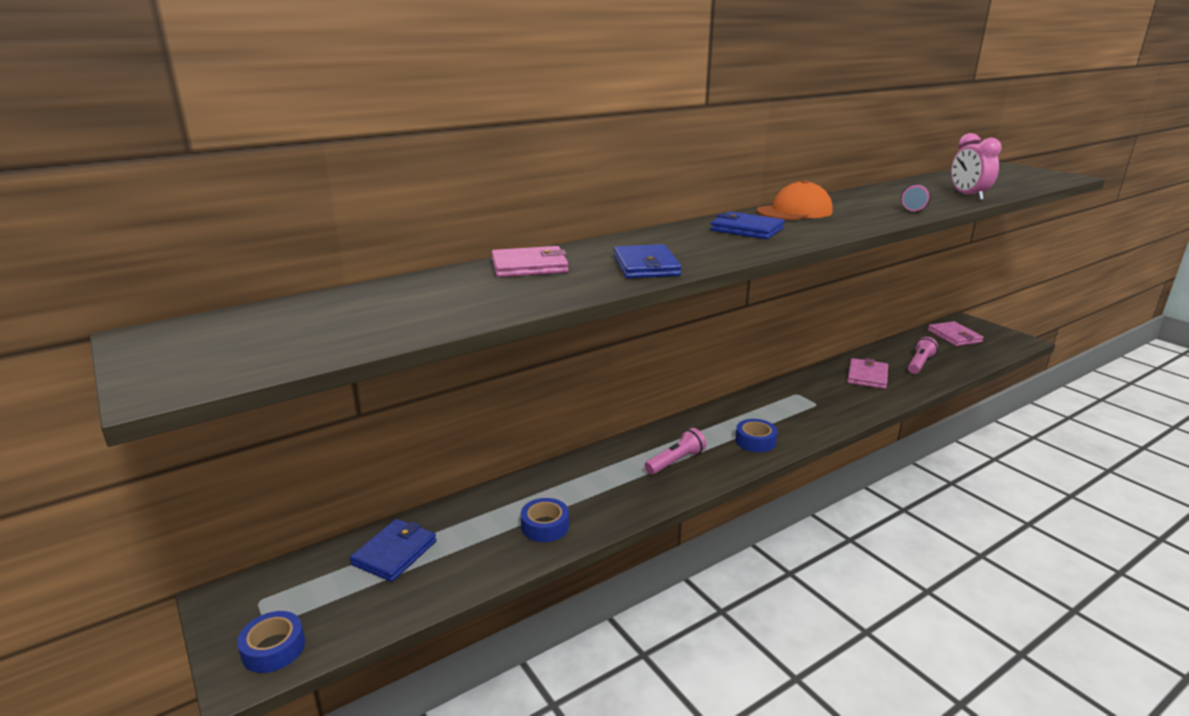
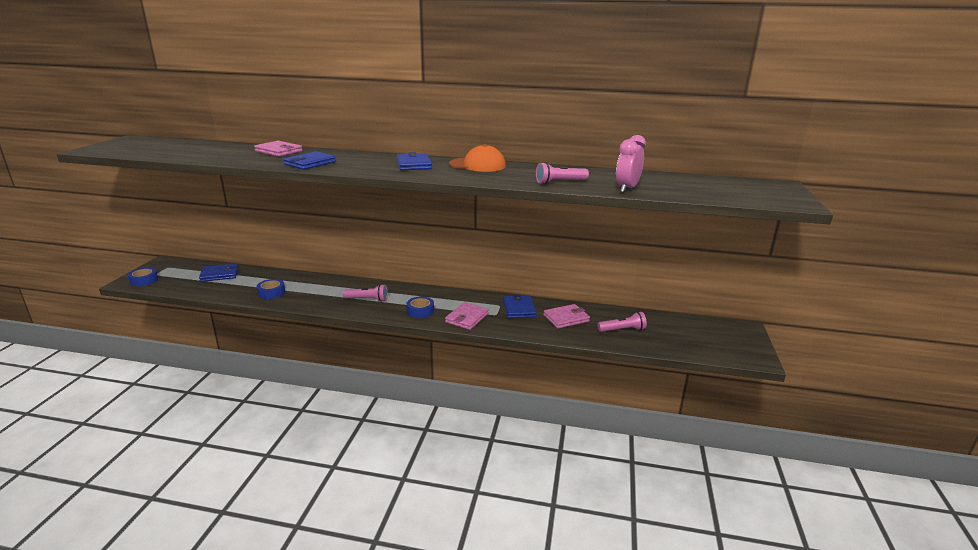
camera: 45 degrees right, 0 degrees up
pink wallet [928,321,984,346] -> pink wallet moved to [445,302,489,330]
none -> blue wallet [503,294,537,318]

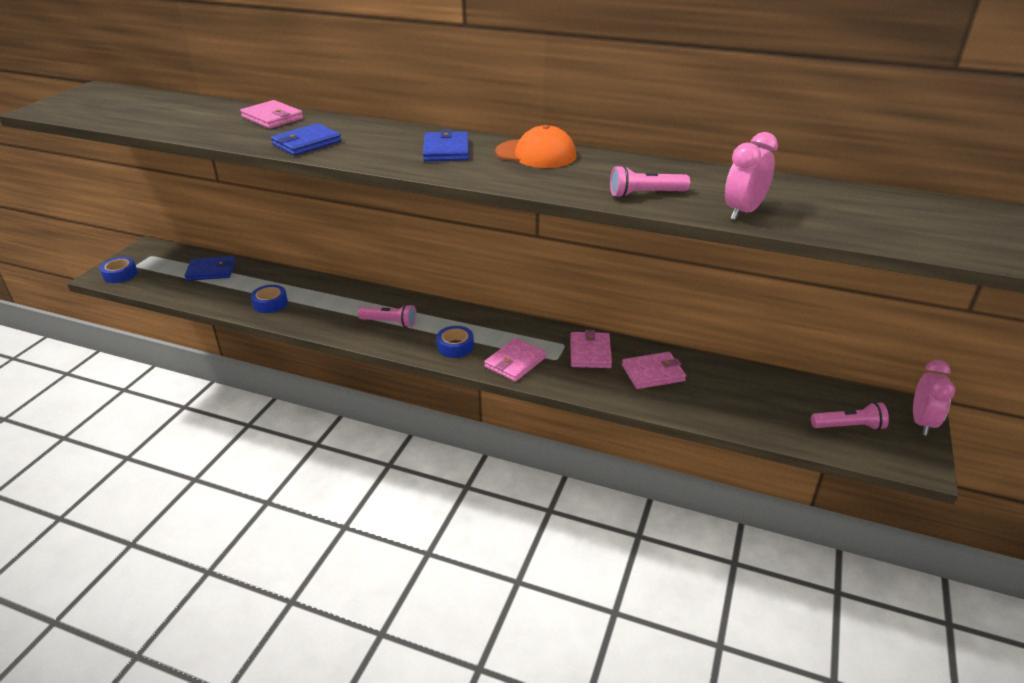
camera: 10 degrees right, 10 degrees up
blue wallet [503,294,537,318] -> pink wallet [570,330,612,368]
pink flashlight [598,312,647,332] -> pink flashlight moved to [811,402,889,430]
none -> pink clock [913,360,955,436]

